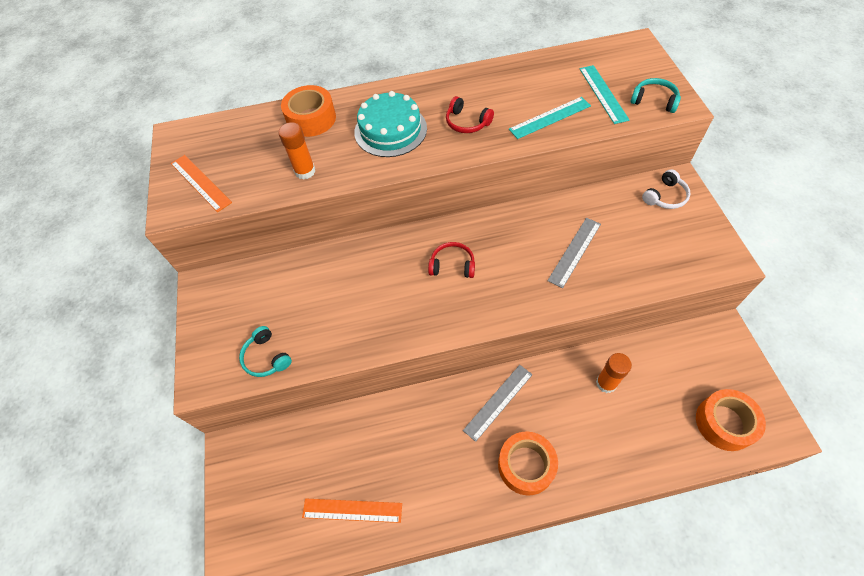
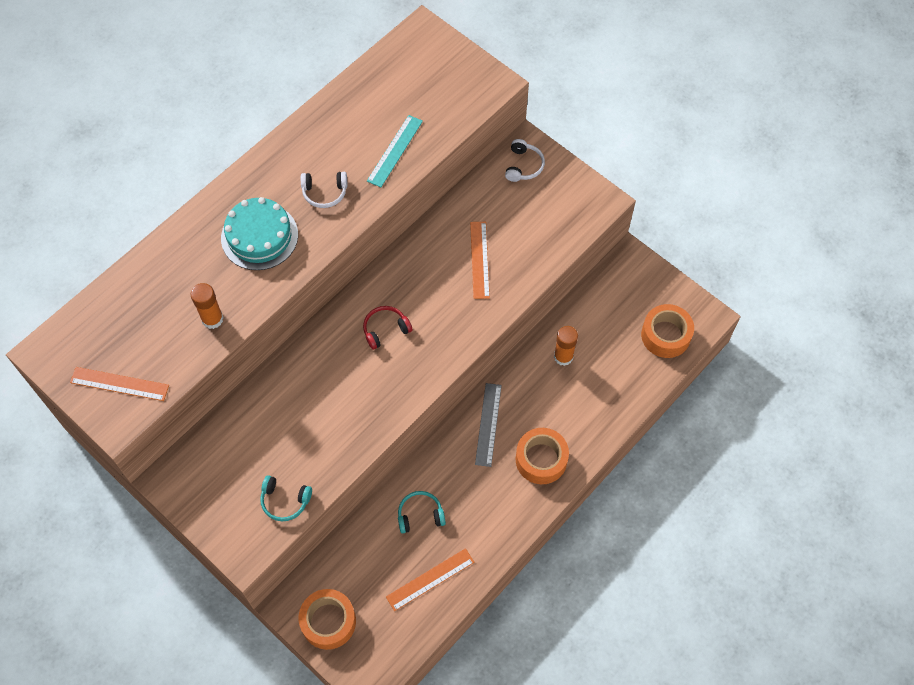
camera: 40 degrees left, 5 degrees up
orange tape [281,85,336,137] -> orange tape moved to [299,589,356,650]
red headphones [446,96,494,133] -> white headphones [301,172,347,208]
grey ruler [547,218,601,288] -> orange ruler [470,222,490,299]
turquoise ruler [580,65,629,124] -> none
turquoise headphones [630,78,681,113] -> turquoise headphones moved to [398,491,446,533]

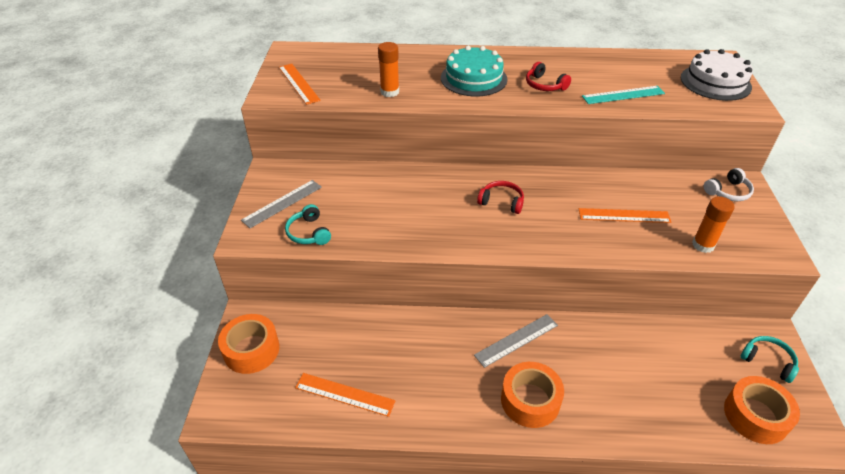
camera: 50 degrees right, 20 degrees down
white headphones [301,172,347,208] -> red headphones [526,62,571,91]
turquoise headphones [398,491,446,533] -> turquoise headphones moved to [740,336,799,383]
orange ruler [470,222,490,299] -> orange ruler turned 45 degrees clockwise [579,208,671,223]
orange glue stick [554,326,578,366] -> orange glue stick moved to [692,196,734,253]
none -> grey ruler [241,180,322,228]
none -> white cake [681,49,753,101]

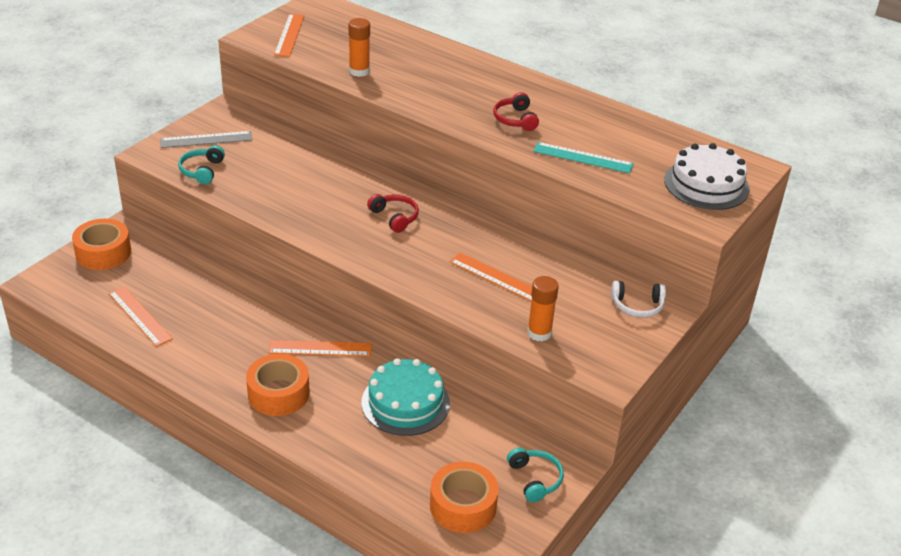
camera: 30 degrees right, 5 degrees down
turquoise cake [441,46,508,96] -> turquoise cake moved to [361,358,450,436]
grey ruler [474,314,558,368] -> orange ruler [269,340,372,356]

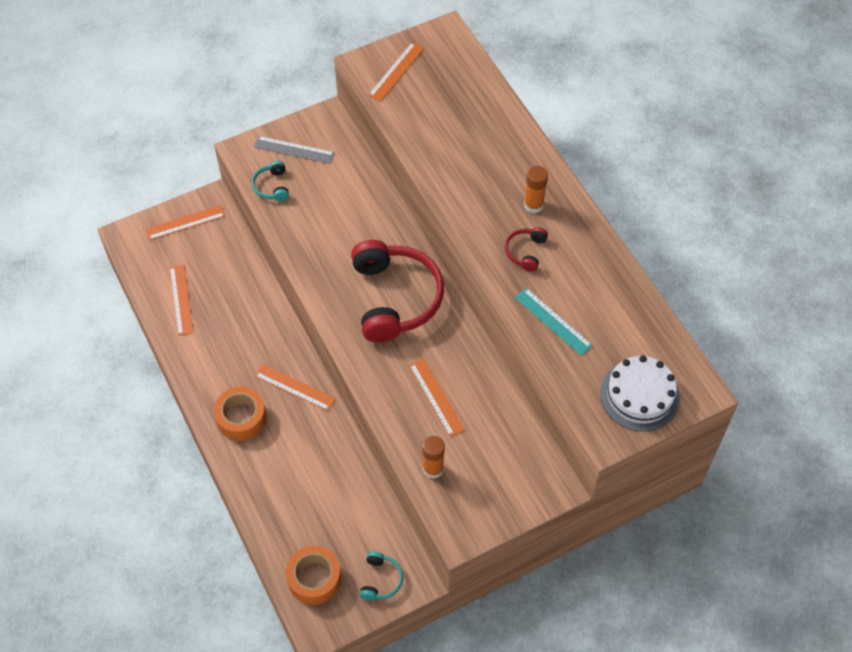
camera: 30 degrees right, 20 degrees up
orange tape [72,219,131,270] -> orange ruler [146,205,225,240]
turquoise headphones [178,145,225,184] -> turquoise headphones turned 45 degrees counterclockwise [252,161,289,201]
orange glue stick [348,18,370,77] -> orange glue stick moved to [524,166,548,213]
turquoise cake [361,358,450,436] -> none
red headphones [367,194,419,233] -> red headphones [351,240,444,342], size x2.33
white headphones [611,281,666,318] -> none

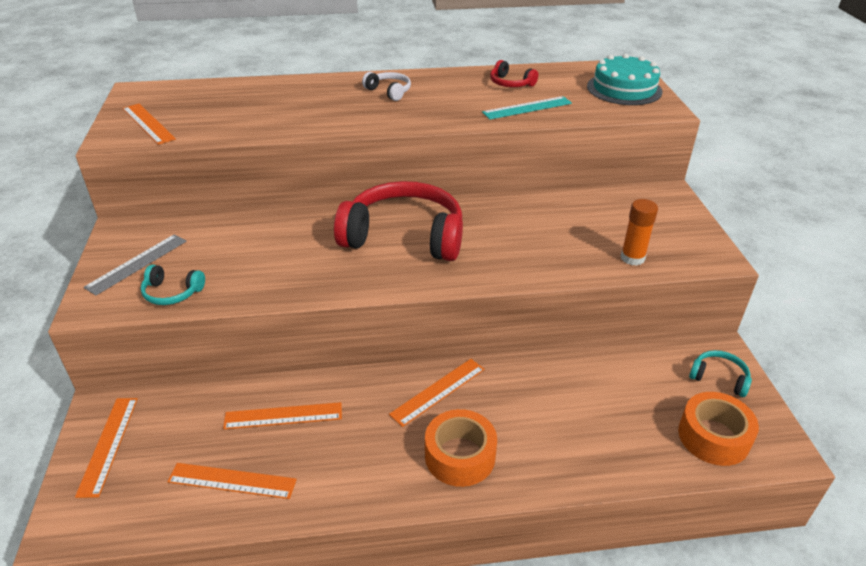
camera: 70 degrees left, 20 degrees down
orange ruler [409,359,464,437] -> orange ruler moved to [223,402,342,429]
red headphones [505,227,548,272] -> red headphones moved to [490,60,538,87]
orange glue stick [524,166,548,213] -> white headphones [362,72,411,101]
white cake [600,355,680,431] -> turquoise cake [587,54,663,105]

